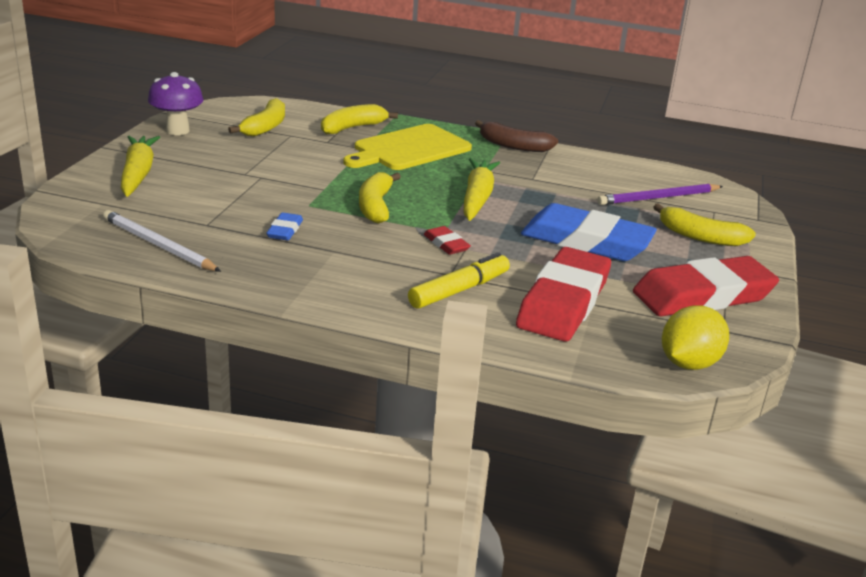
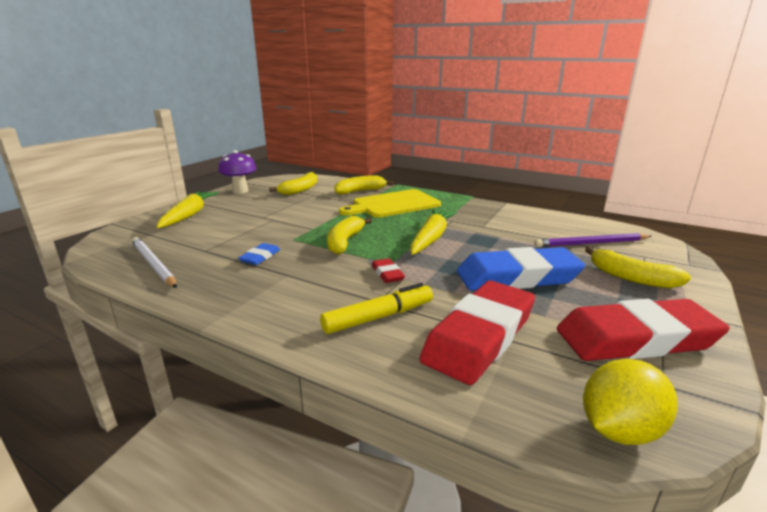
camera: 15 degrees right, 5 degrees down
brown banana [475,120,558,152] -> none
blue eraser [521,203,657,261] -> blue eraser turned 45 degrees counterclockwise [457,247,585,291]

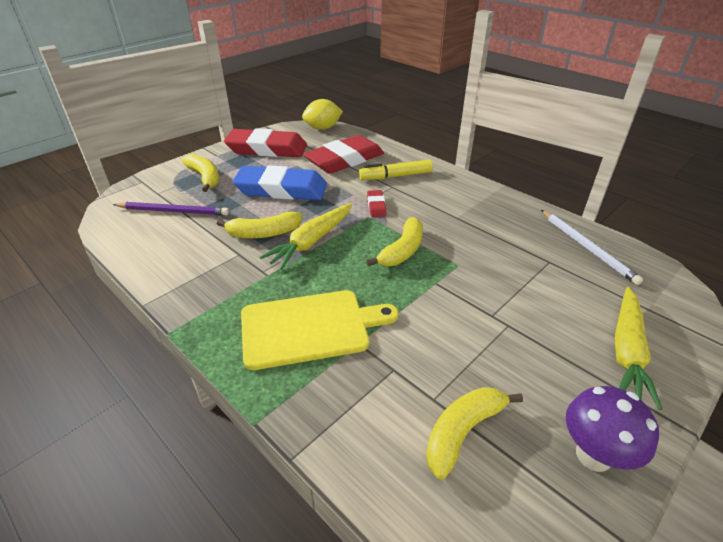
camera: 165 degrees left, 15 degrees up
blue eraser [239,243,280,265] -> none
yellow banana [334,175,394,195] -> yellow banana moved to [217,212,302,238]

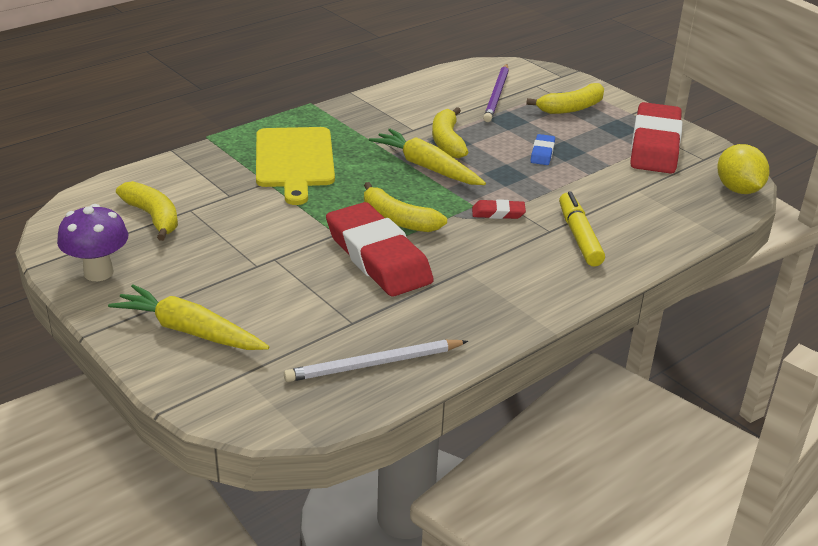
camera: 95 degrees right, 5 degrees down
blue eraser [232,165,327,200] -> blue eraser [530,134,555,165], size x0.43
red eraser [303,135,384,174] -> red eraser moved to [326,202,434,297]

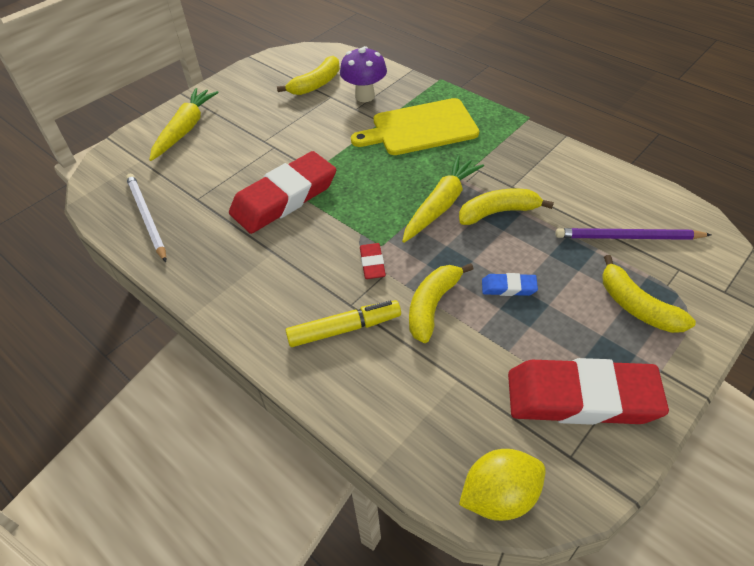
camera: 85 degrees right, 15 degrees up
purple mushroom [57,204,129,281] -> purple mushroom moved to [340,46,387,102]
yellow banana [364,182,447,232] -> yellow banana moved to [409,263,473,343]

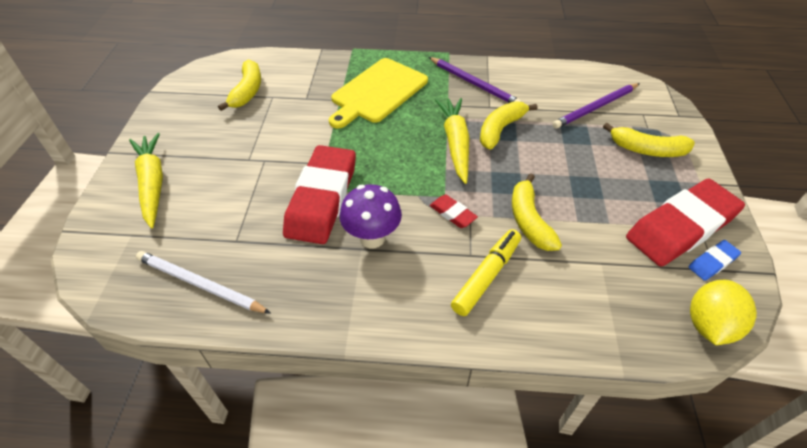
camera: 40 degrees left, 0 degrees up
purple mushroom [340,46,387,102] -> purple mushroom moved to [340,184,402,248]
blue eraser [482,273,538,296] -> blue eraser moved to [689,240,741,281]
none -> purple pencil [429,57,522,103]

